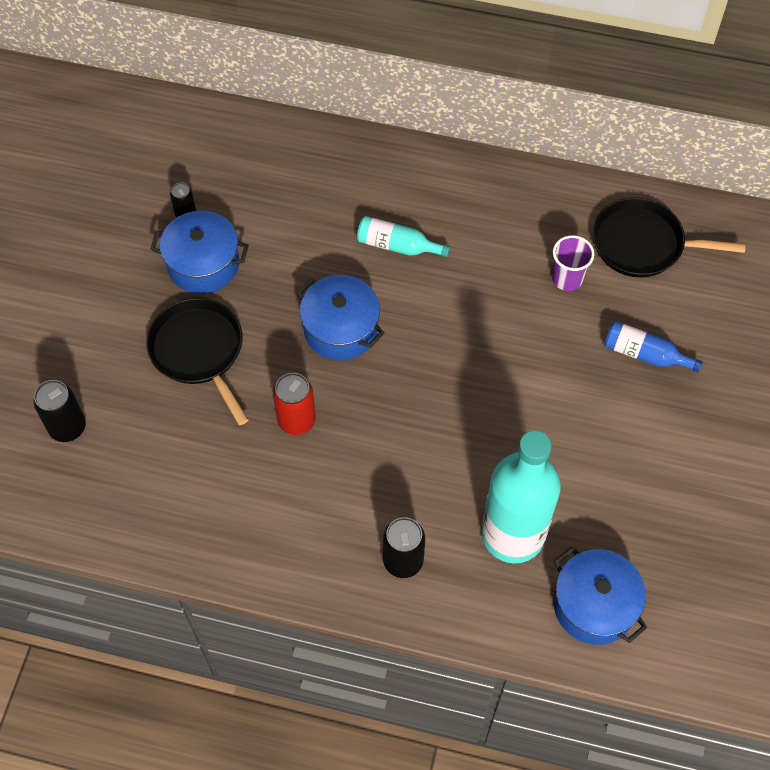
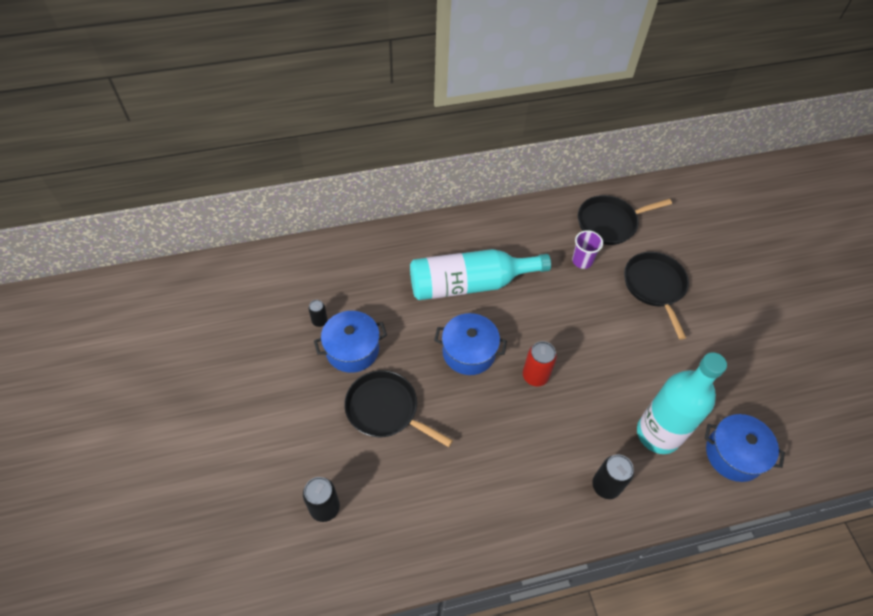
camera: 30 degrees left, 5 degrees down
red can [273,373,316,435] -> red can moved to [523,341,557,386]
turquoise bottle [357,216,450,257] -> turquoise bottle [410,249,551,300], size x2.13
blue bottle [604,321,703,372] -> black pan [624,252,689,340]

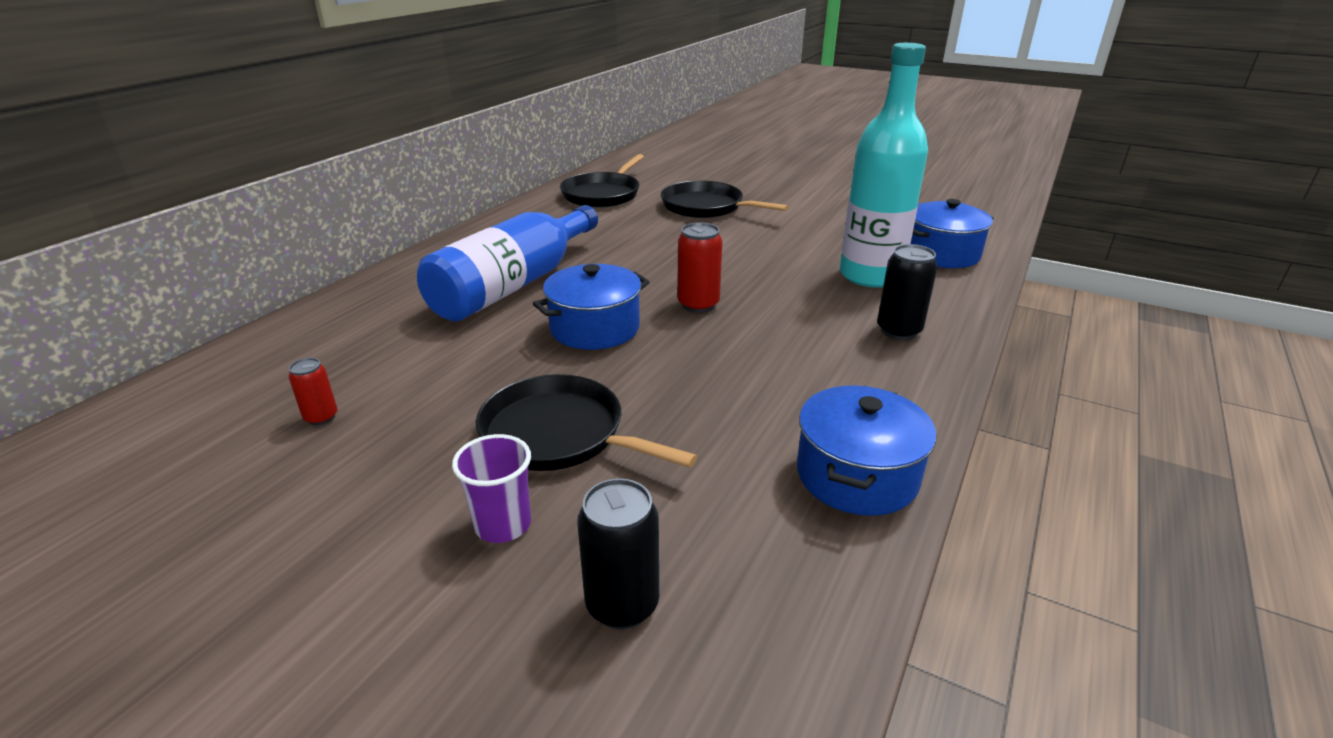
camera: 45 degrees left, 25 degrees down
black can [308,300,328,327] -> red can [288,358,337,425]
blue pot [314,311,387,373] -> blue pot moved to [797,385,936,516]
black pan [344,370,453,447] -> black pan turned 45 degrees clockwise [476,374,697,471]
turquoise bottle [410,249,551,300] -> blue bottle [417,205,598,322]
purple cup [572,230,603,269] -> purple cup moved to [452,434,531,543]

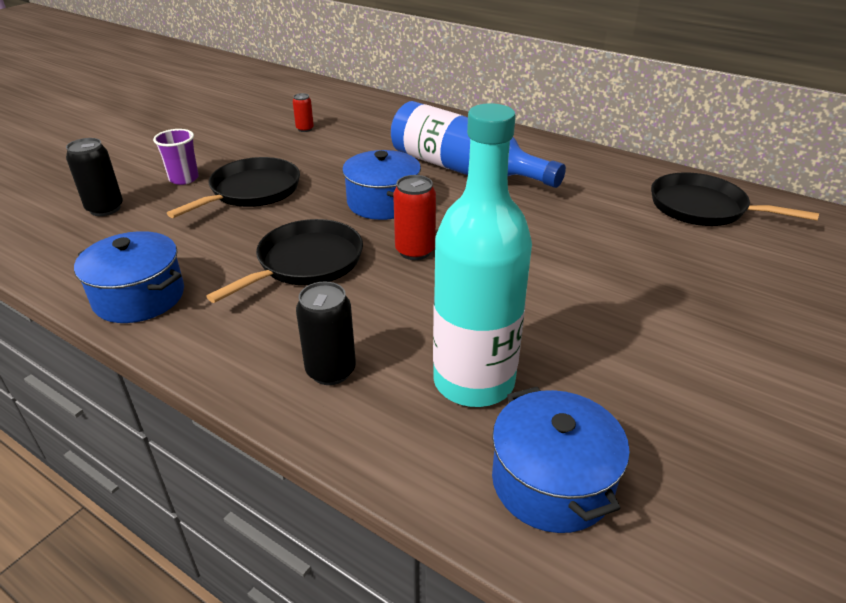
camera: 95 degrees right, 5 degrees up
black pan [661,181,789,218] -> black pan moved to [206,219,363,303]

